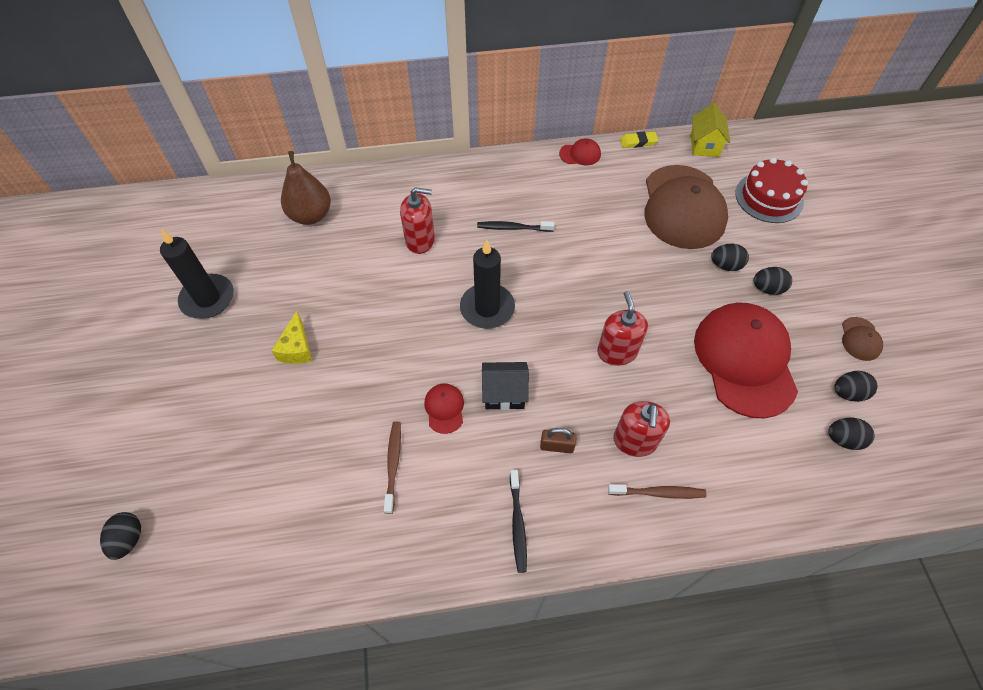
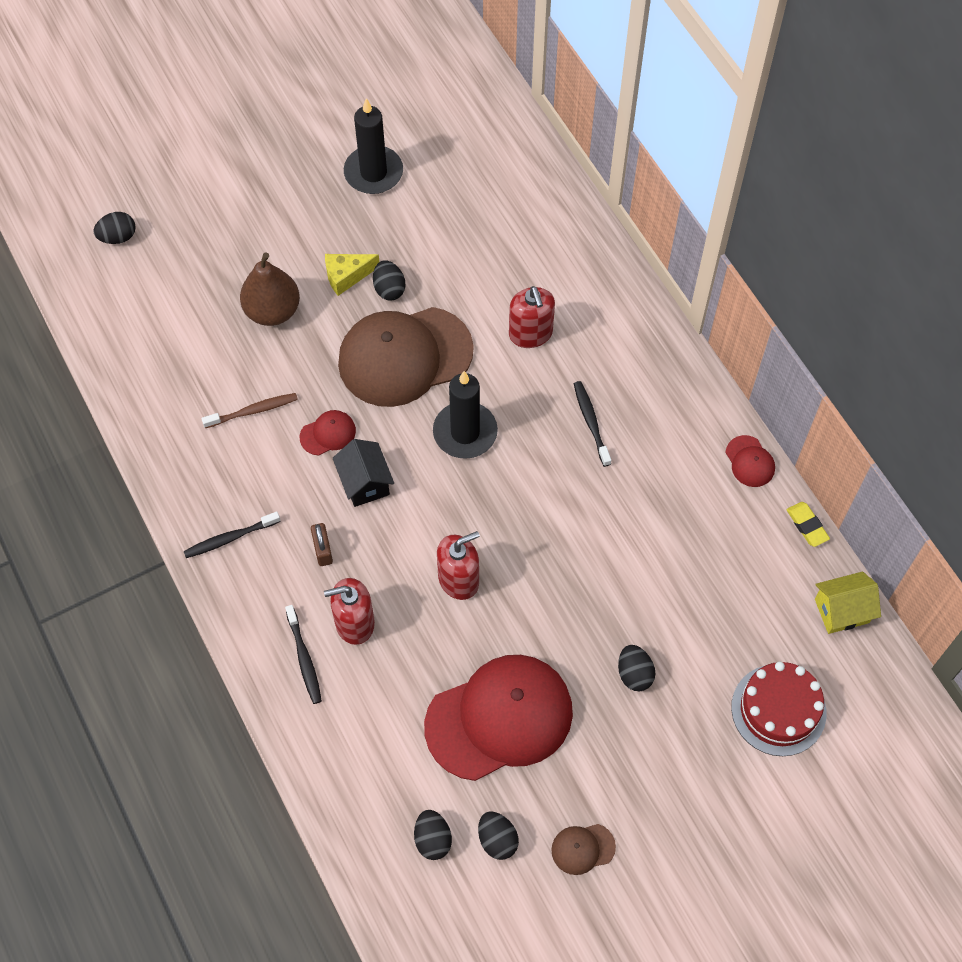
camera: 70 degrees right, 5 degrees up
brown pear [281,151,331,225] -> brown pear moved to [240,253,300,326]
brown toothbrush [608,484,707,499] -> black toothbrush [285,605,322,704]
brown cap [644,165,728,249] -> brown cap moved to [338,307,474,407]
black egg [753,267,792,295] -> black egg moved to [373,260,405,301]

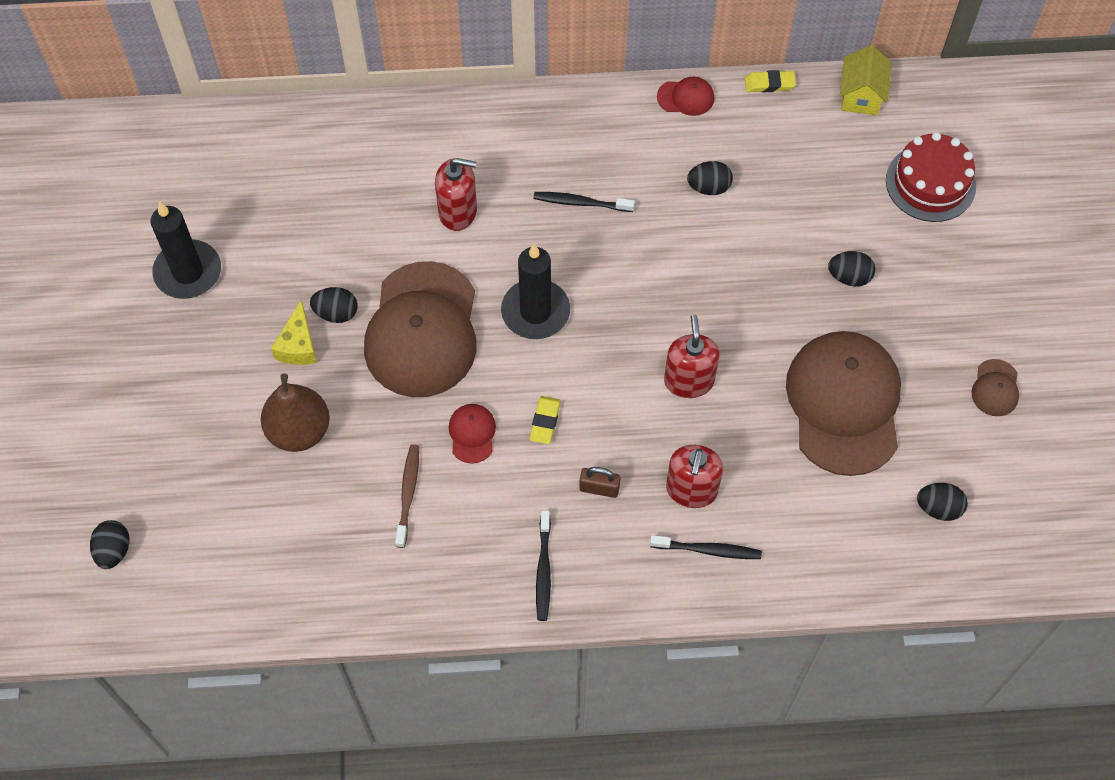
camera: 65 degrees left, 0 degrees up
black house [333,439,394,507] -> yellow eraser [529,396,561,444]
red cap [424,655,573,781] -> brown cap [786,331,901,476]
black egg [478,812,519,860] -> black egg moved to [687,161,733,195]

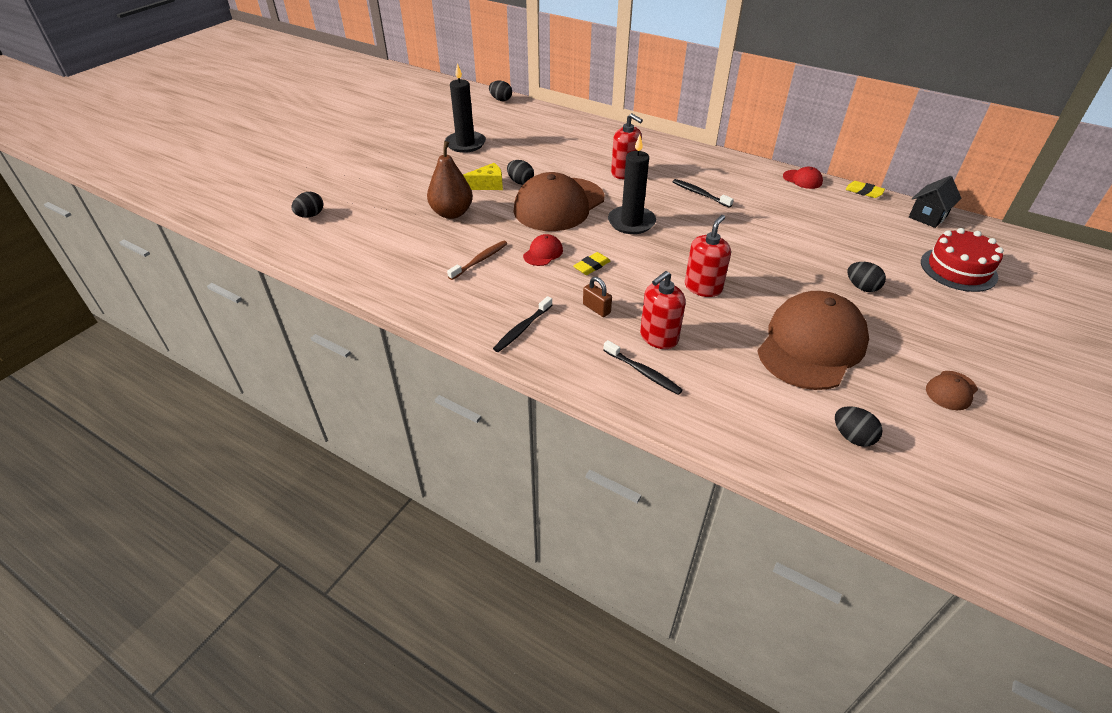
camera: 35 degrees right, 20 degrees down
yellow cheese [271,300,317,365] -> yellow cheese turned 150 degrees counterclockwise [463,163,503,190]
black egg [687,161,733,195] -> black egg moved to [489,80,512,101]
yellow house [840,45,892,115] -> black house [909,176,961,228]

